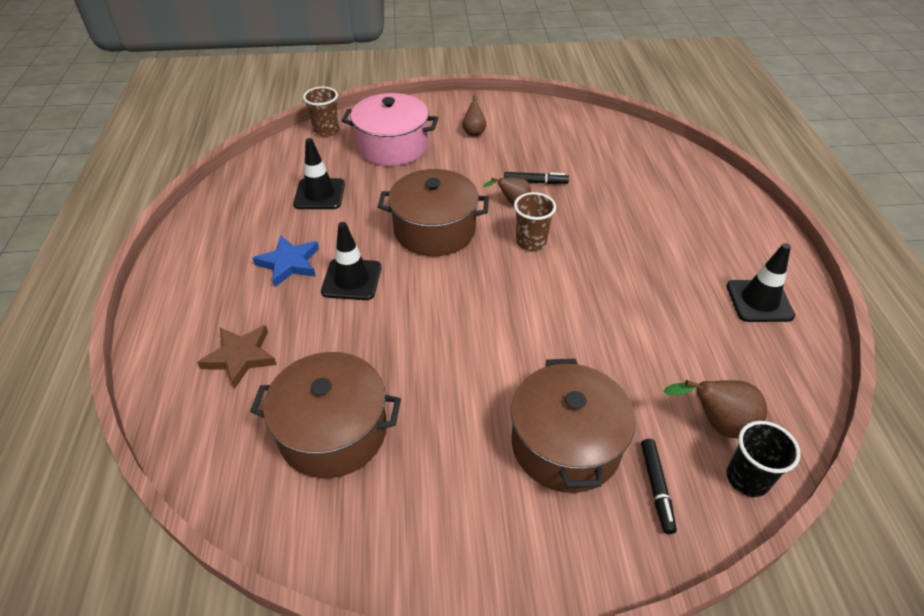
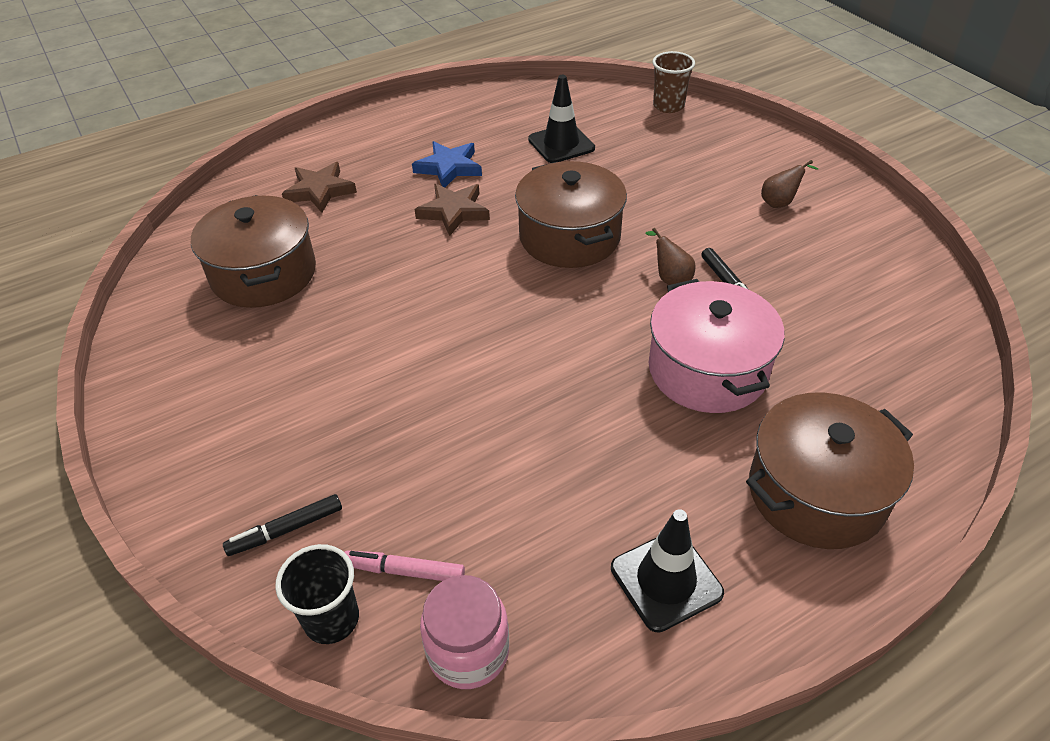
camera: 65 degrees right, 0 degrees up
black traffic cone [321,222,381,300] -> brown star [414,184,490,236]
pink pot [342,93,438,166] -> pink pot moved to [649,279,785,413]
brown pot [511,359,635,493] -> brown pot moved to [746,392,914,549]
brown cup [514,192,556,251] -> none
brown pear [664,380,767,438] -> pink marker [344,550,465,581]
none -> pink jar [420,575,509,689]

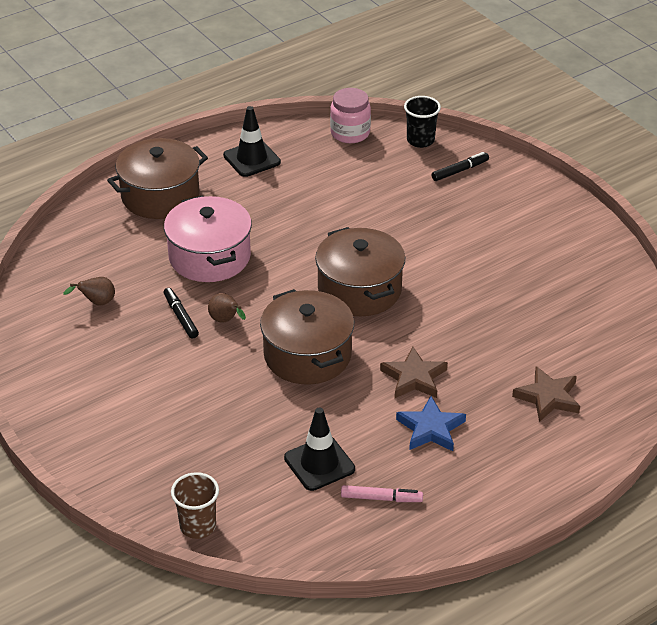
camera: 175 degrees right, 5 degrees down
brown pot [191,195,316,308] -> brown pot moved to [315,227,405,316]
pink marker [344,550,465,581] -> pink marker moved to [341,485,423,502]
brown pear [761,160,818,208] -> brown pear moved to [63,277,115,306]

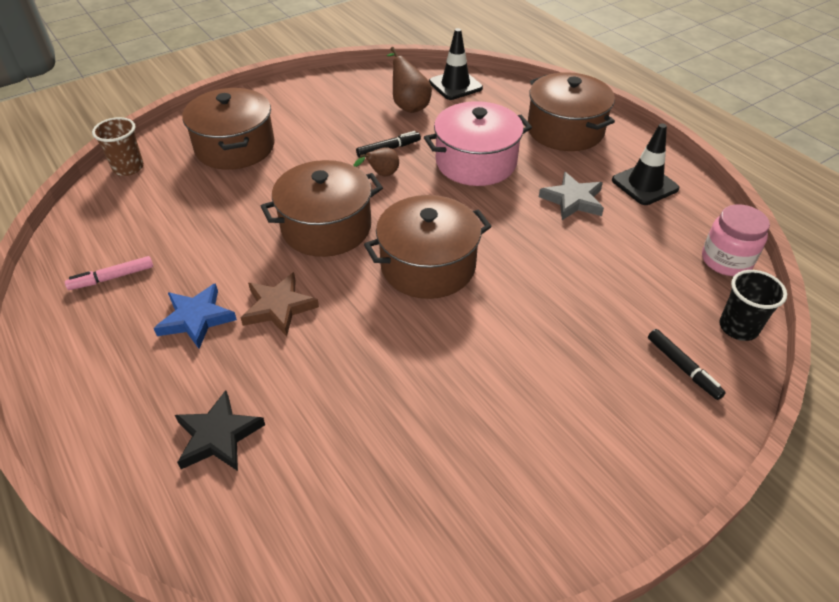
camera: 90 degrees right, 5 degrees up
brown pear [63,277,115,306] -> brown pear [387,47,432,113], size x1.55
black traffic cone [284,407,355,491] -> black traffic cone moved to [429,28,483,100]
pink marker [341,485,423,502] -> pink marker turned 60 degrees clockwise [65,256,153,290]
brown star [512,366,580,422] -> black star [175,390,265,471]
none -> brown pot [182,88,275,170]
none -> grey star [539,172,604,220]

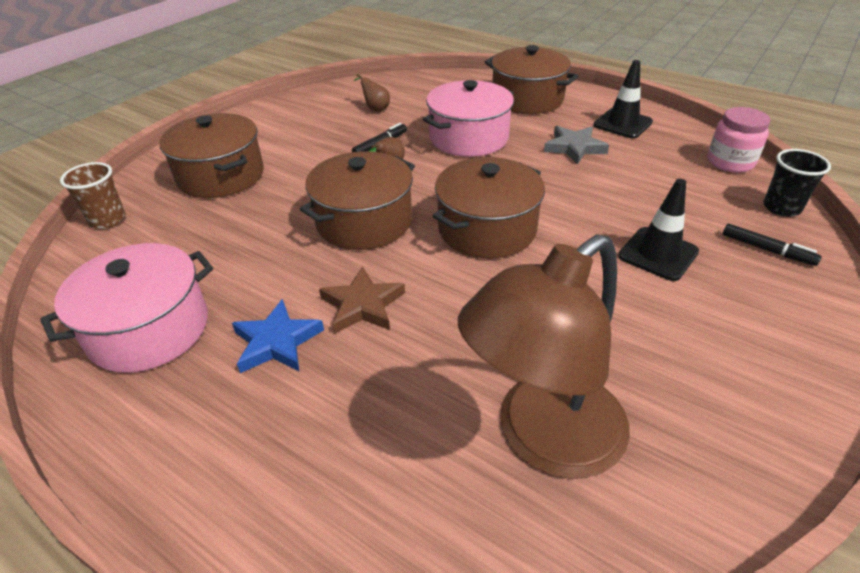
camera: 20 degrees left, 5 degrees down
pink marker [65,256,153,290] -> pink pot [40,243,213,373]
black star [175,390,265,471] -> none
brown pear [387,47,432,113] -> brown pear [353,74,390,111], size x0.65
black traffic cone [429,28,483,100] -> black traffic cone moved to [618,179,699,281]
none -> brown lamp [458,234,630,479]

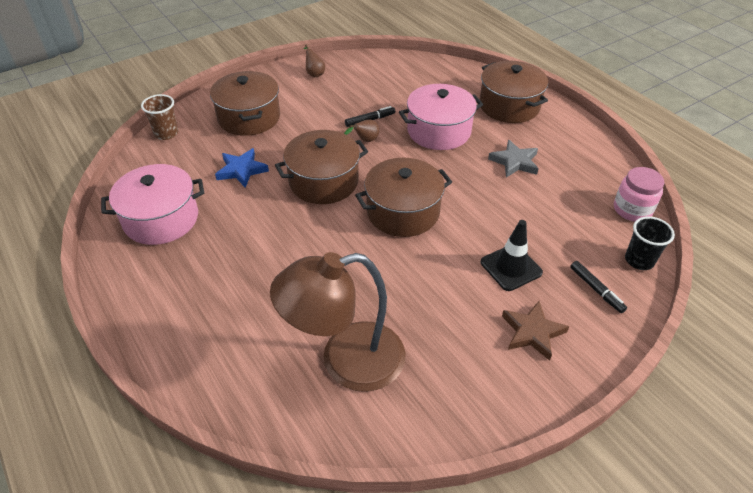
camera: 20 degrees right, 5 degrees up
blue star [232,299,324,373] -> blue star moved to [215,148,269,188]
brown star [319,266,405,334] -> brown star moved to [502,301,569,361]
brown pear [353,74,390,111] -> brown pear moved to [304,44,325,77]
black traffic cone [594,60,653,138] -> none

